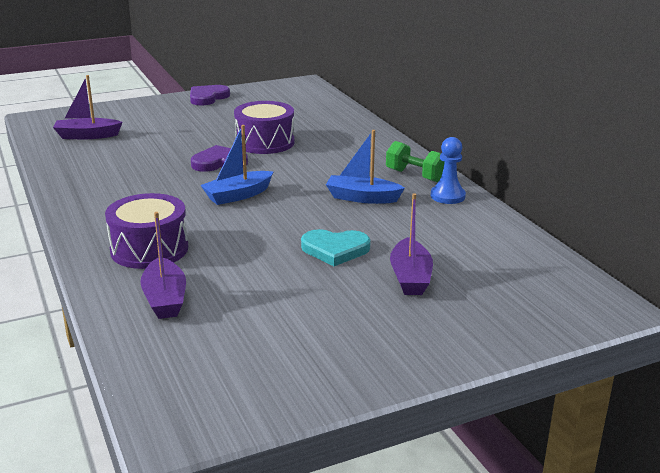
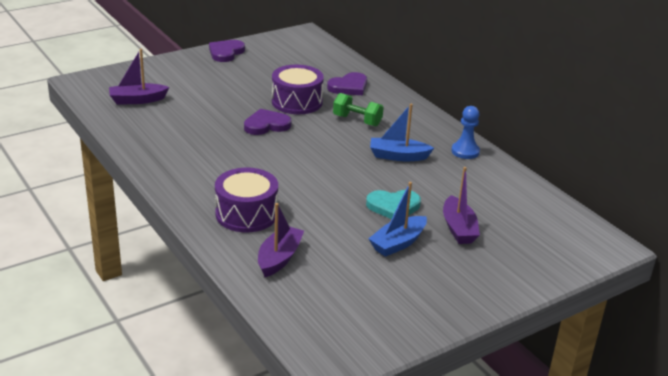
camera: 10 degrees left, 5 degrees up
purple boat [140,212,186,319] -> purple boat turned 135 degrees counterclockwise [258,203,304,277]
blue boat [200,125,274,205] -> blue boat moved to [368,182,427,257]
green dumbbell [386,141,445,182] -> green dumbbell moved to [333,93,384,126]
none -> purple heart [327,72,367,95]

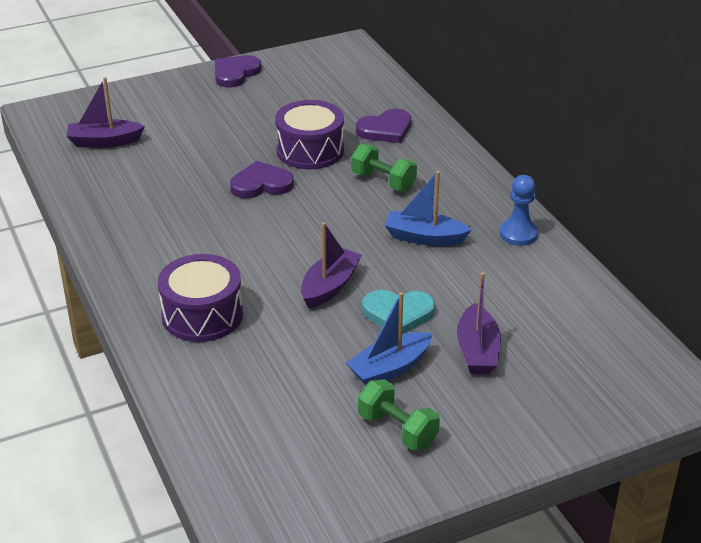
camera: 10 degrees right, 5 degrees up
purple boat [258,203,304,277] -> purple boat moved to [301,222,362,309]
none -> green dumbbell [358,379,440,450]

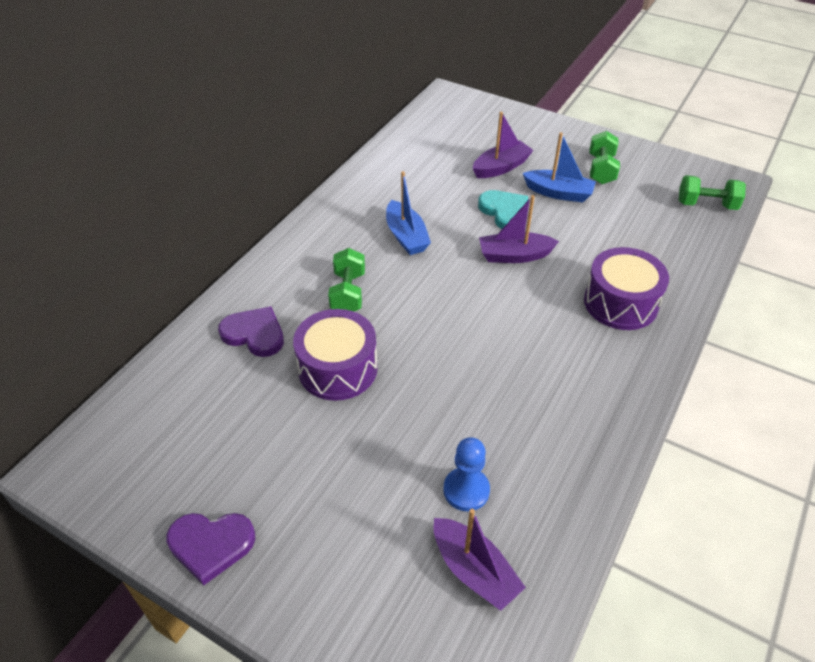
camera: 125 degrees left, 10 degrees up
purple heart [230,161,294,198] -> none
blue pawn [500,175,538,246] -> blue pawn moved to [443,437,490,511]
none -> green dumbbell [679,175,746,210]

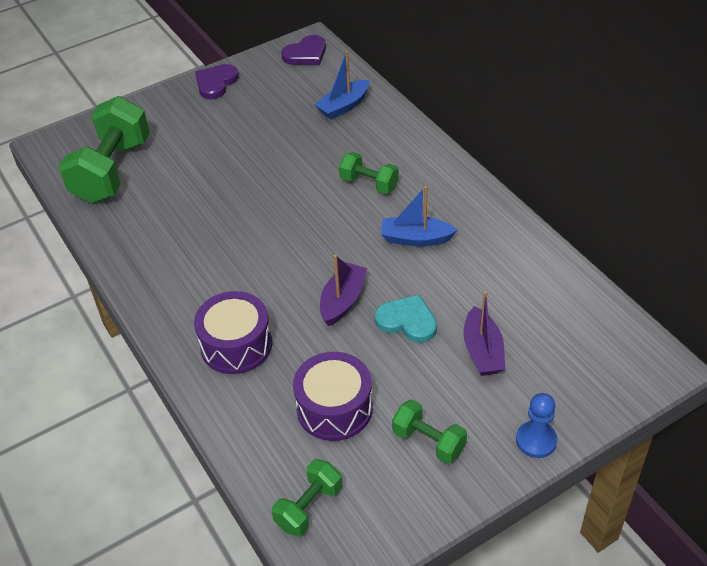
camera: 120 degrees right, 0 degrees up
purple heart [218,306,284,357] -> purple heart moved to [281,35,326,65]
purple drum [293,309,377,401] -> purple drum moved to [293,352,373,441]
purple boat [434,509,526,611] -> green dumbbell [58,96,150,203]
blue pawn [443,437,490,511] -> blue pawn moved to [516,393,557,458]
turquoise heart [478,190,528,229] -> turquoise heart turned 150 degrees counterclockwise [375,295,437,343]
blue boat [523,132,596,202] -> blue boat moved to [315,51,369,119]

